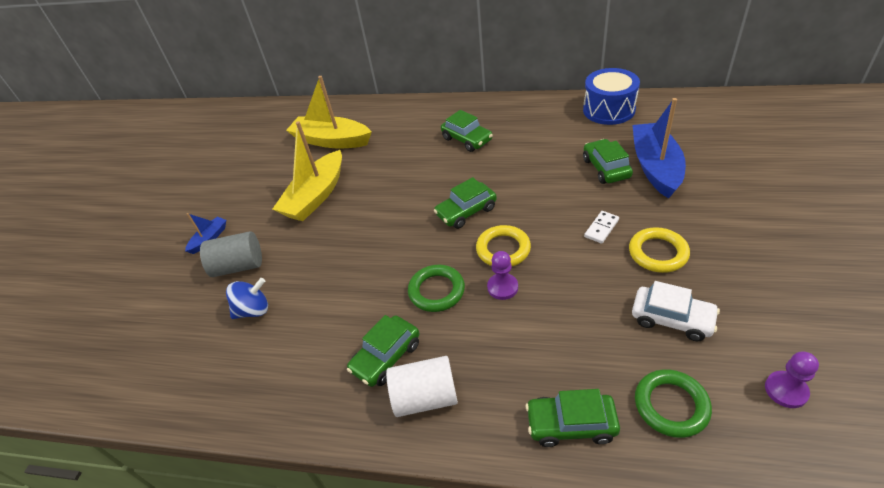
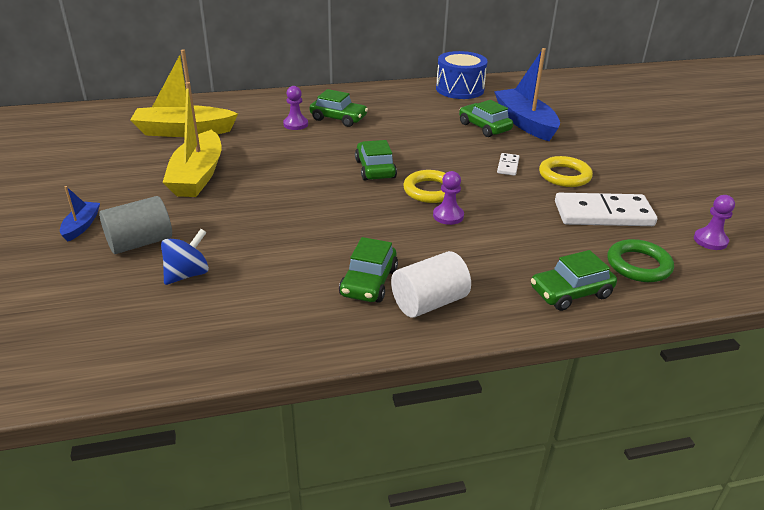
camera: 30 degrees left, 10 degrees down
green ring [408,265,465,312] -> none
green car [434,177,497,229] -> green car turned 135 degrees clockwise [355,140,397,181]
white car [632,281,720,341] -> white domino [555,193,657,226]
none -> purple pawn [283,86,308,130]

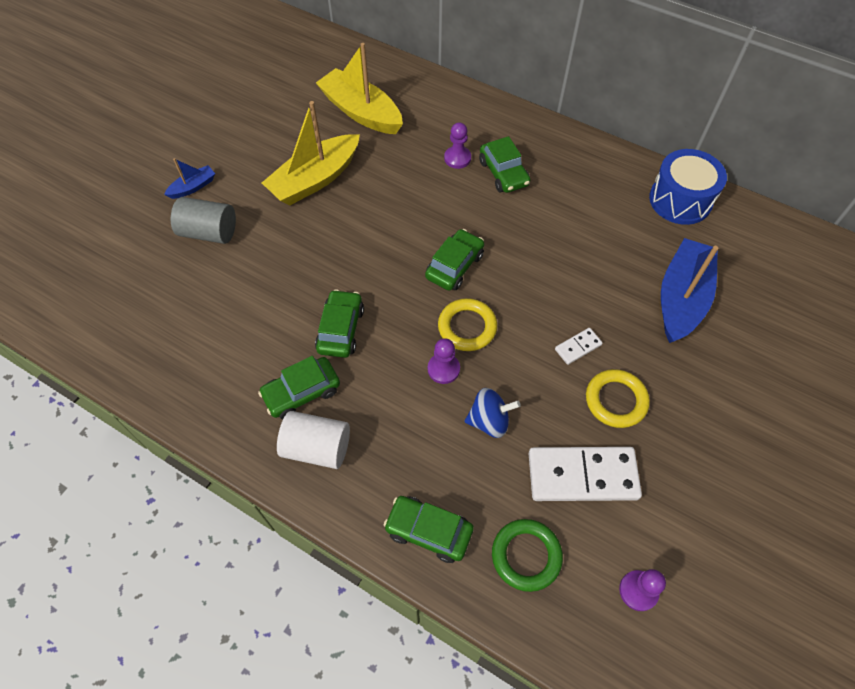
camera: 45 degrees right, 25 degrees up
blue spinning top [161,229,209,285] -> blue spinning top moved to [465,388,521,438]
green car [459,100,513,137] -> green car moved to [315,289,364,358]
white domino [555,193,657,226] -> white domino turned 45 degrees counterclockwise [528,447,642,501]

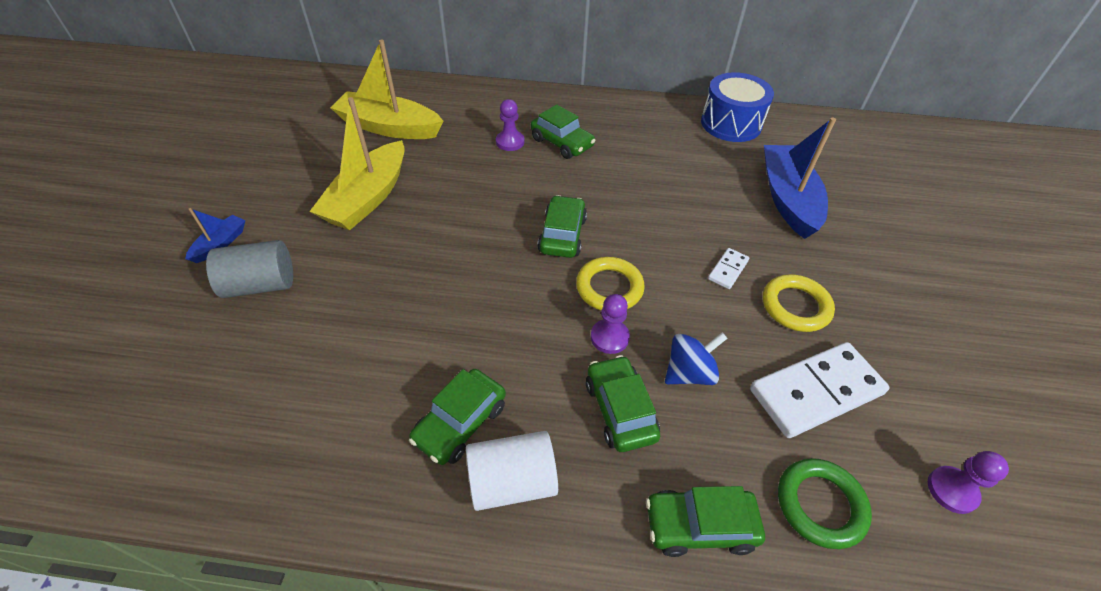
camera: 25 degrees left, 10 degrees down
green car [315,289,364,358] -> green car moved to [586,355,660,452]

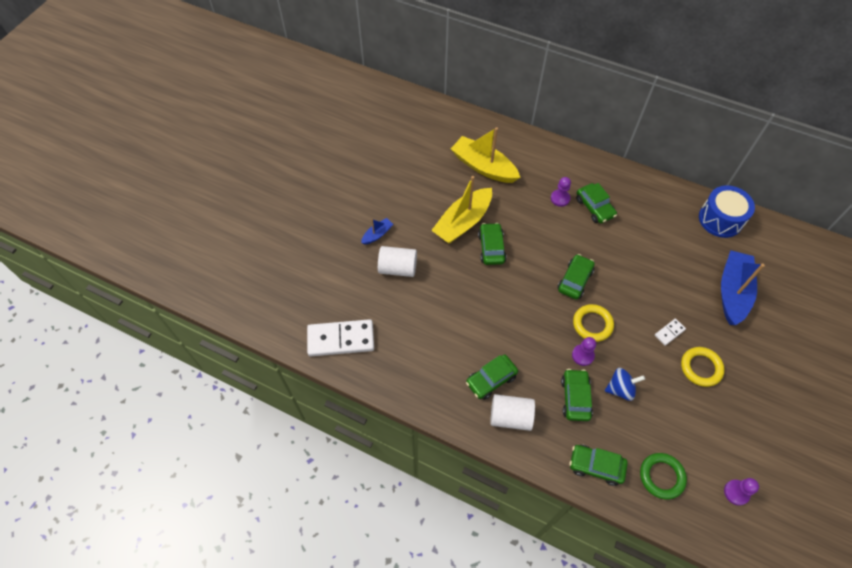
camera: 20 degrees right, 10 degrees up
grey cylinder [206,240,293,298] -> white cylinder [378,246,417,277]
white domino [750,342,890,438] -> white domino moved to [307,319,374,356]
none -> green car [478,223,507,265]

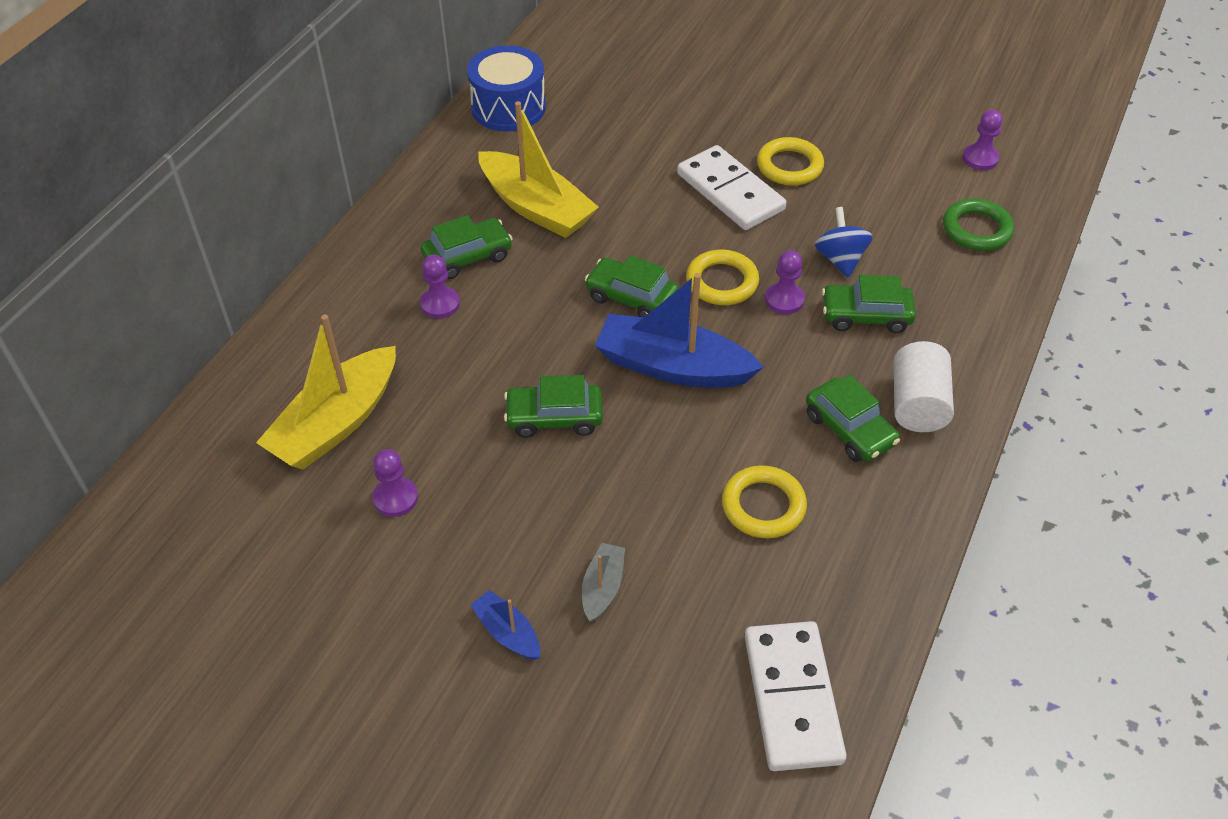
camera: 90 degrees left, 10 degrees down
white cylinder [378,246,417,277] -> grey boat [582,543,625,622]
yellow boat [431,176,492,244] -> yellow boat moved to [478,101,599,238]
green car [569,445,628,486] -> none
white domino [655,319,686,346] -> white domino [677,145,786,230], size x2.18
blue boat [721,250,765,325] -> blue boat moved to [595,273,764,388]
none -> purple pawn [372,449,418,517]
none -> yellow ring [722,465,807,538]

